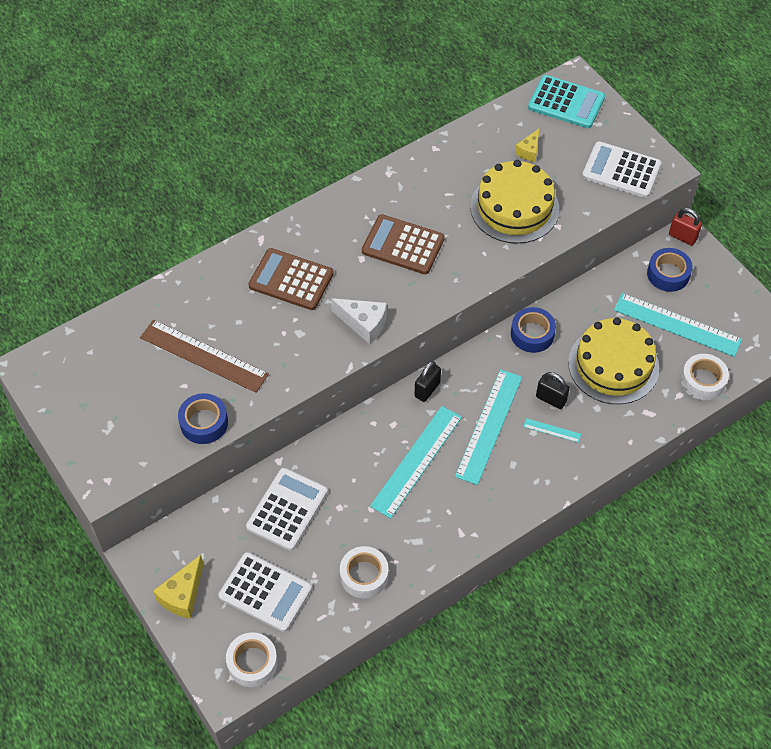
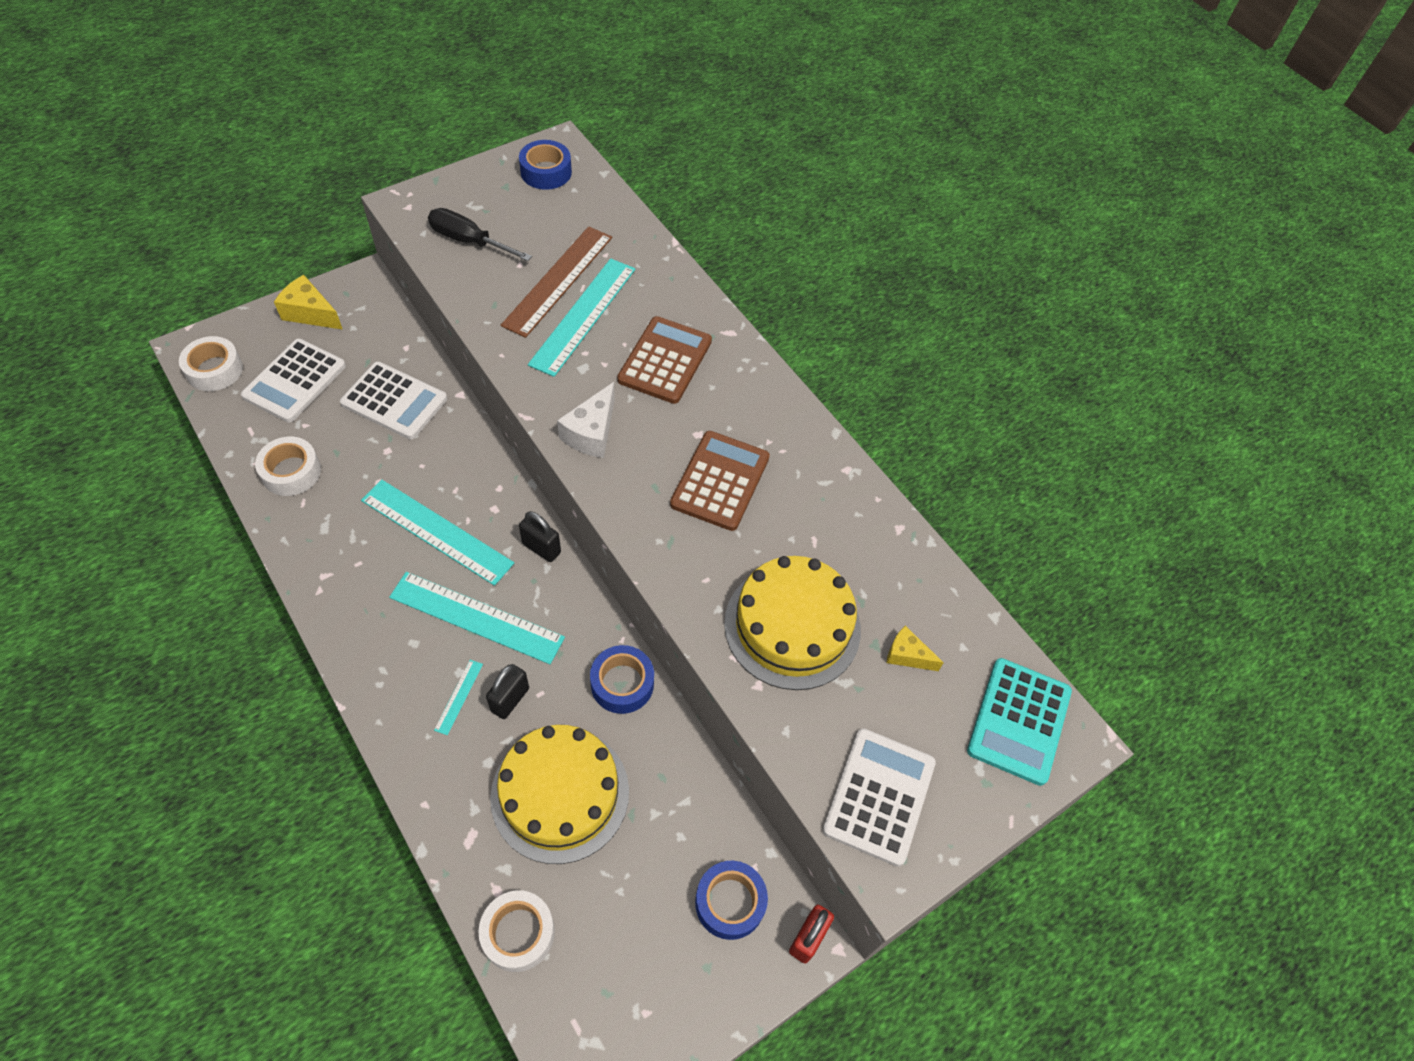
camera: 85 degrees right, 0 degrees up
blue tape [178,393,228,444] -> blue tape moved to [519,140,572,190]
turquoise ruler [614,293,742,357] -> turquoise ruler moved to [528,258,635,377]
none -> black screwdriver [428,208,532,261]

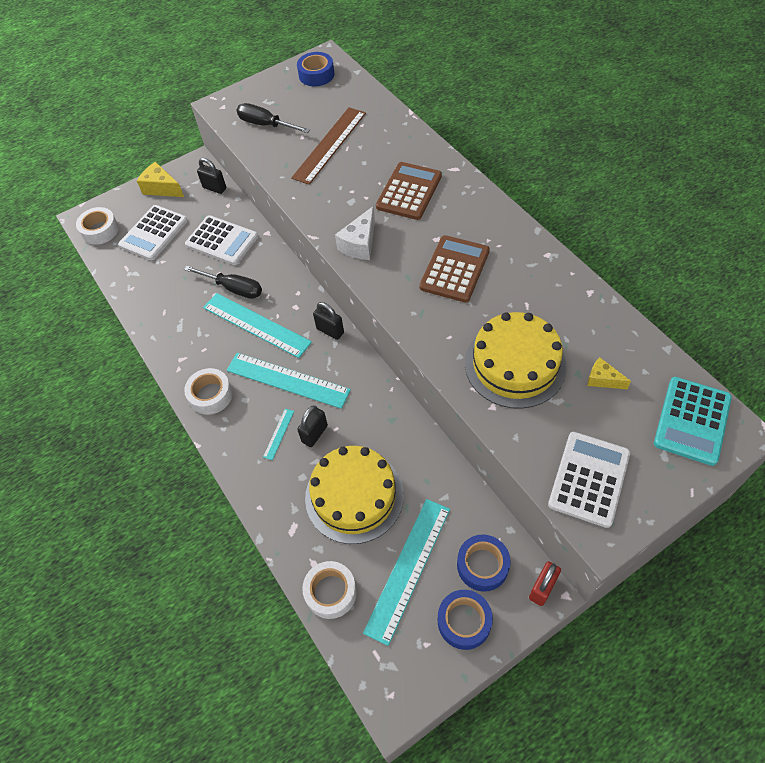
camera: 10 degrees right, 0 degrees up
white tape [255,437,321,496] -> white tape moved to [184,368,233,415]
turquoise ruler [528,258,635,377] -> turquoise ruler moved to [363,499,450,646]
blue tape [590,645,654,714] -> blue tape moved to [438,590,493,650]
none -> black screwdriver [184,266,262,299]
none -> black padlock [197,158,226,194]

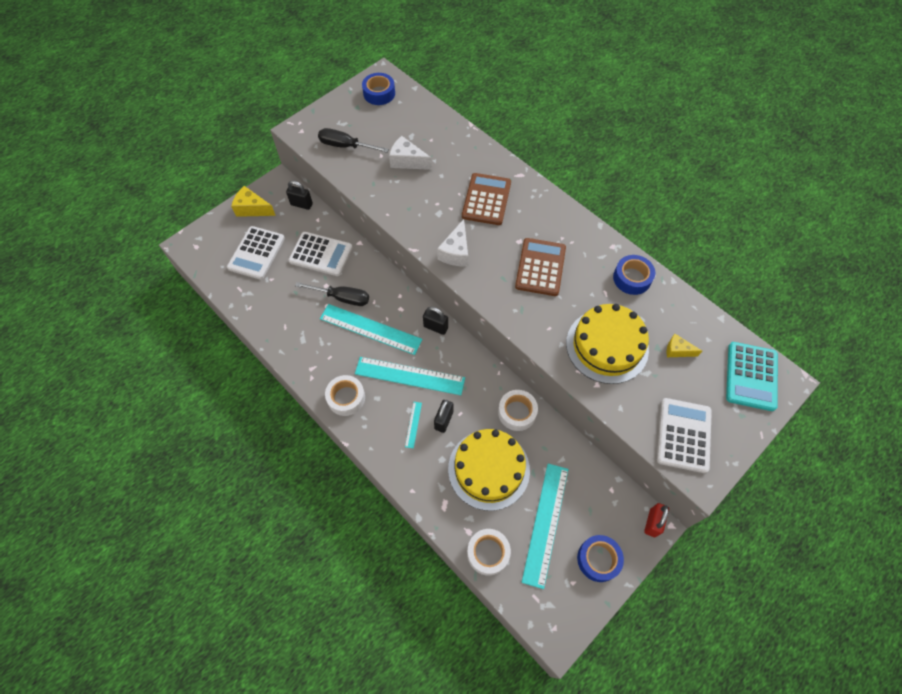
camera: 15 degrees left, 5 degrees up
white tape [76,207,119,245] -> white tape moved to [498,390,538,431]
brown ruler [291,107,366,185] -> white cheese [389,136,432,170]
blue tape [457,535,511,592] -> blue tape moved to [613,255,655,295]

